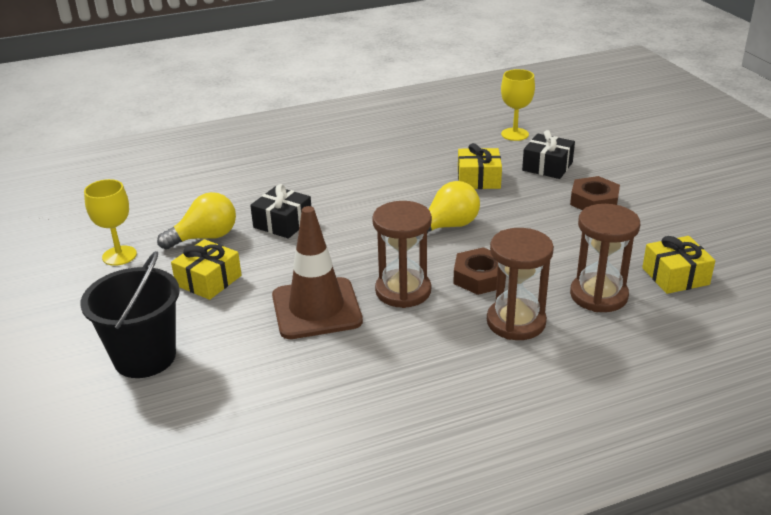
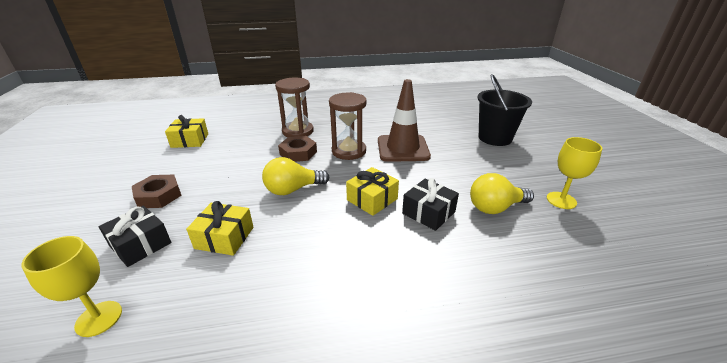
camera: 170 degrees left, 0 degrees up
yellow gift [171,239,242,300] -> yellow gift moved to [346,167,399,216]
brown hourglass [570,204,640,312] -> none

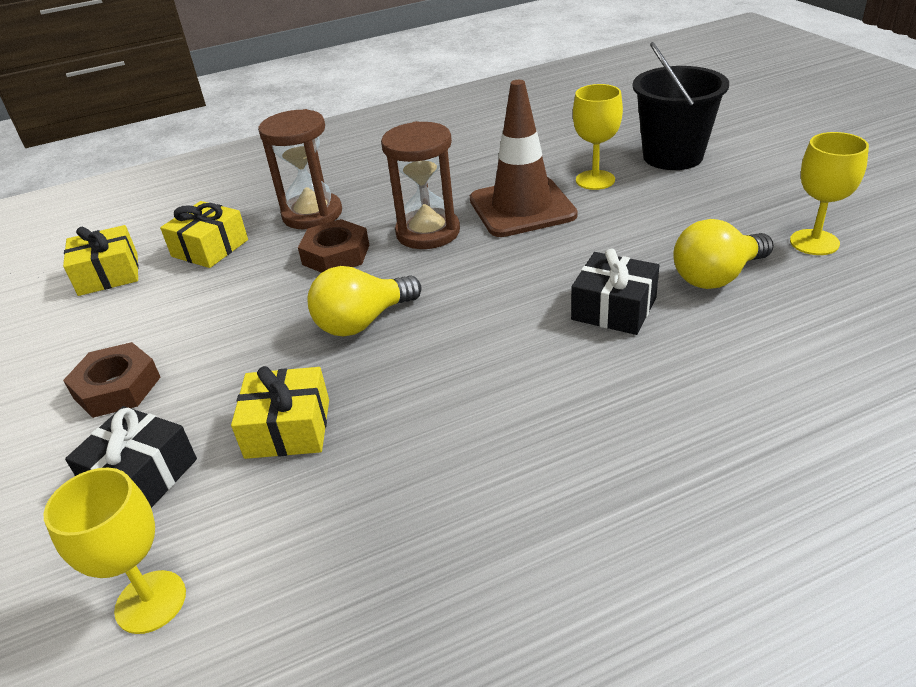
camera: 10 degrees left, 5 degrees up
yellow gift [346,167,399,216] -> yellow gift moved to [160,201,248,268]
none -> yellow goblet [573,84,623,190]

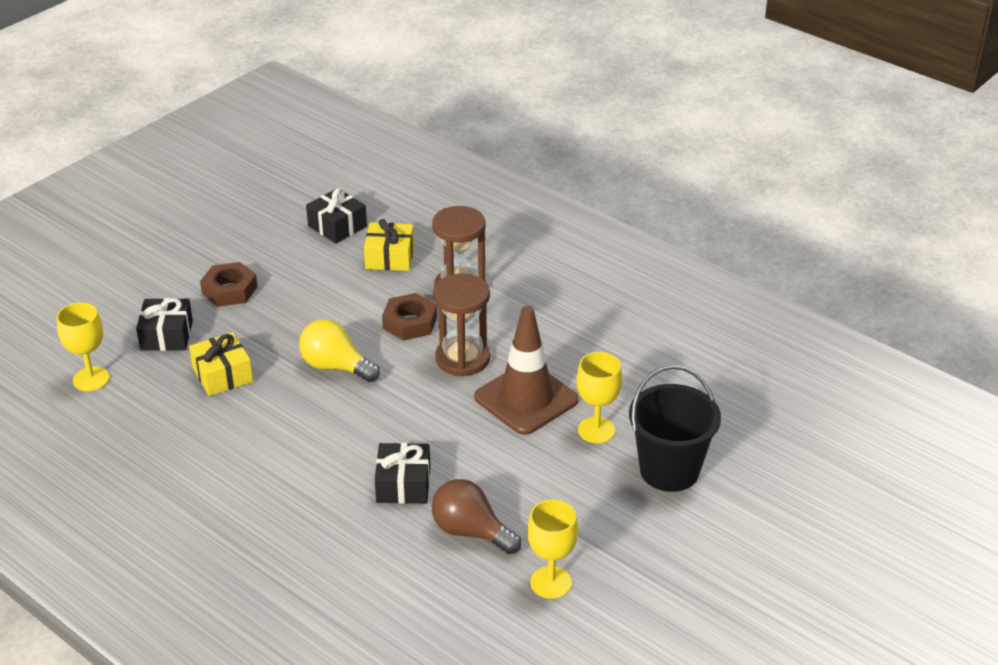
camera: 60 degrees right, 0 degrees up
yellow gift [63,225,139,296] -> black gift [306,188,367,244]
yellow light bulb [673,219,774,289] -> brown light bulb [432,479,521,554]

